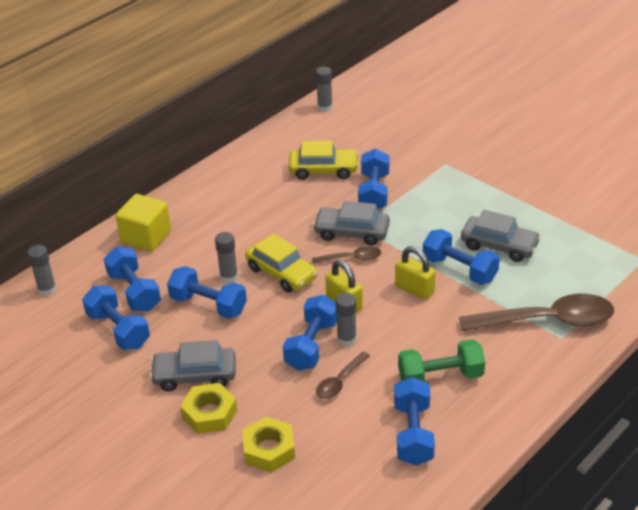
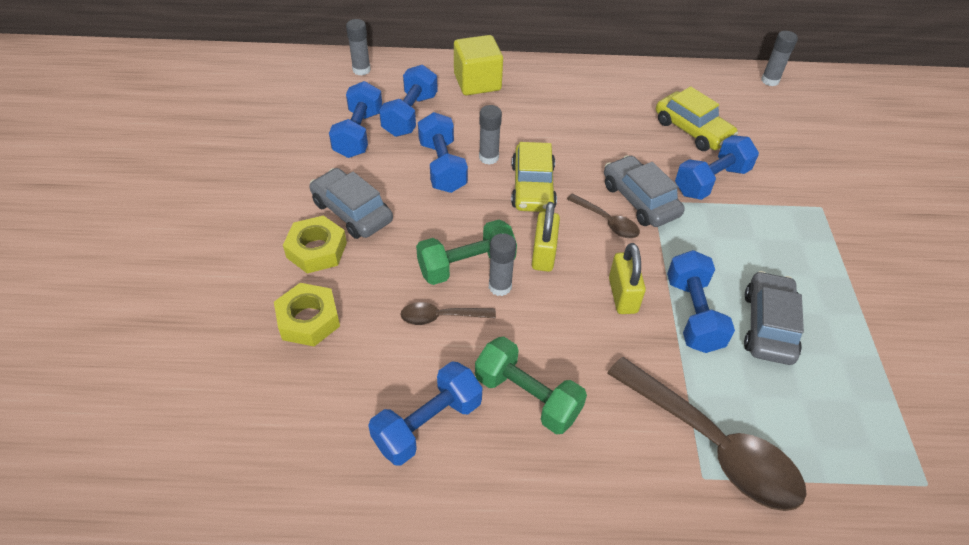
camera: 45 degrees right, 10 degrees up
blue dumbbell [283,295,337,371] -> green dumbbell [416,220,517,285]
grey car [461,210,541,262] -> grey car turned 150 degrees counterclockwise [744,271,804,365]

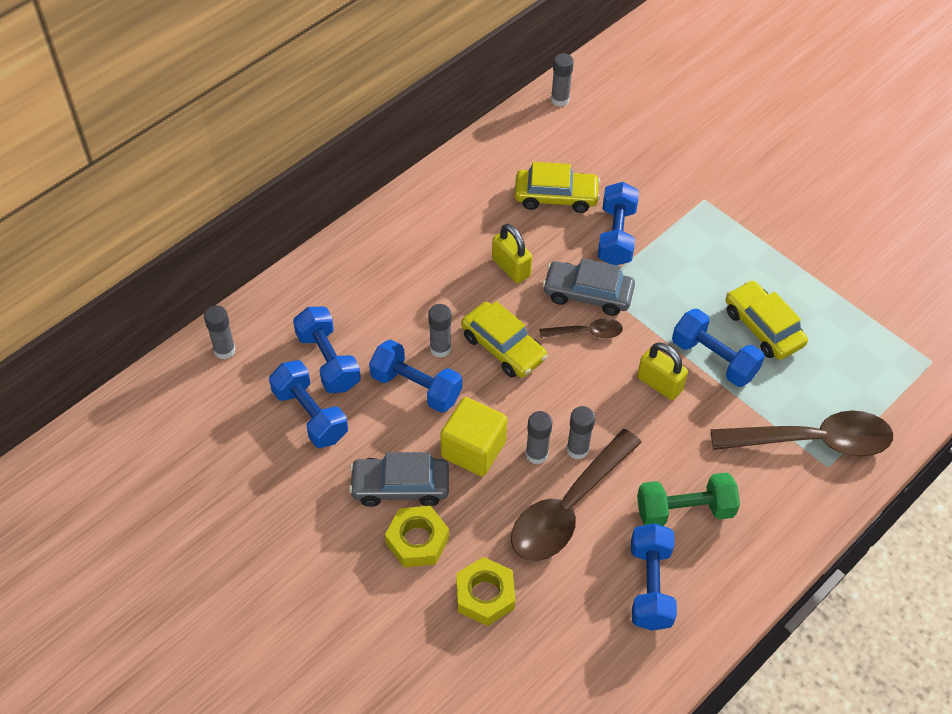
camera: 45 degrees left, 5 degrees up
brown spoon [400,302,496,325] -> brown spoon [511,429,642,561], size x2.05
green dumbbell [416,220,517,285] -> grey glue stick [526,411,553,464]
yellow cube [454,35,503,95] -> yellow cube moved to [440,397,507,476]
yellow padlock [532,202,560,272] -> yellow padlock moved to [492,224,532,283]
grey car [744,271,804,365] -> yellow car [726,280,808,360]

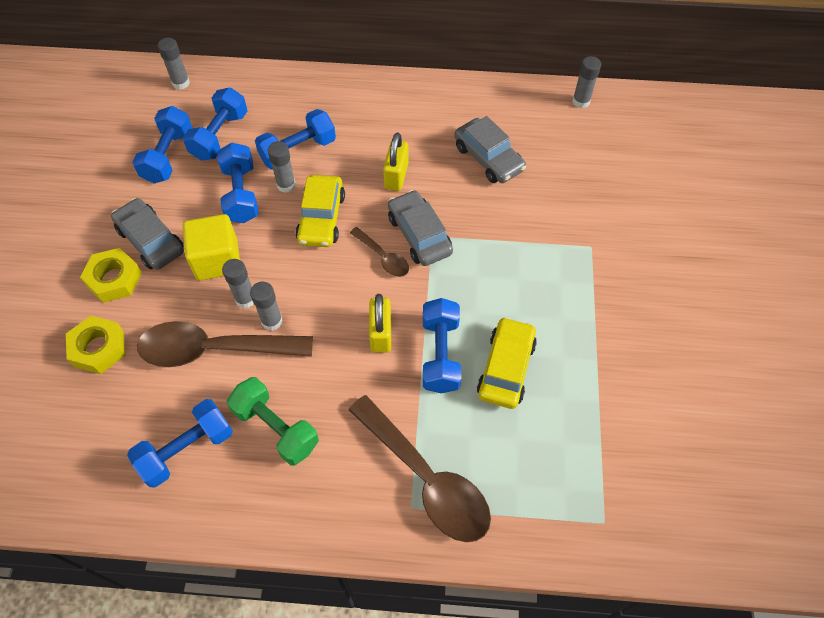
camera: 50 degrees right, 5 degrees up
yellow car [515,162,600,213] -> grey car [454,116,526,183]
blue dumbbell [597,182,639,265] -> blue dumbbell moved to [255,109,336,170]

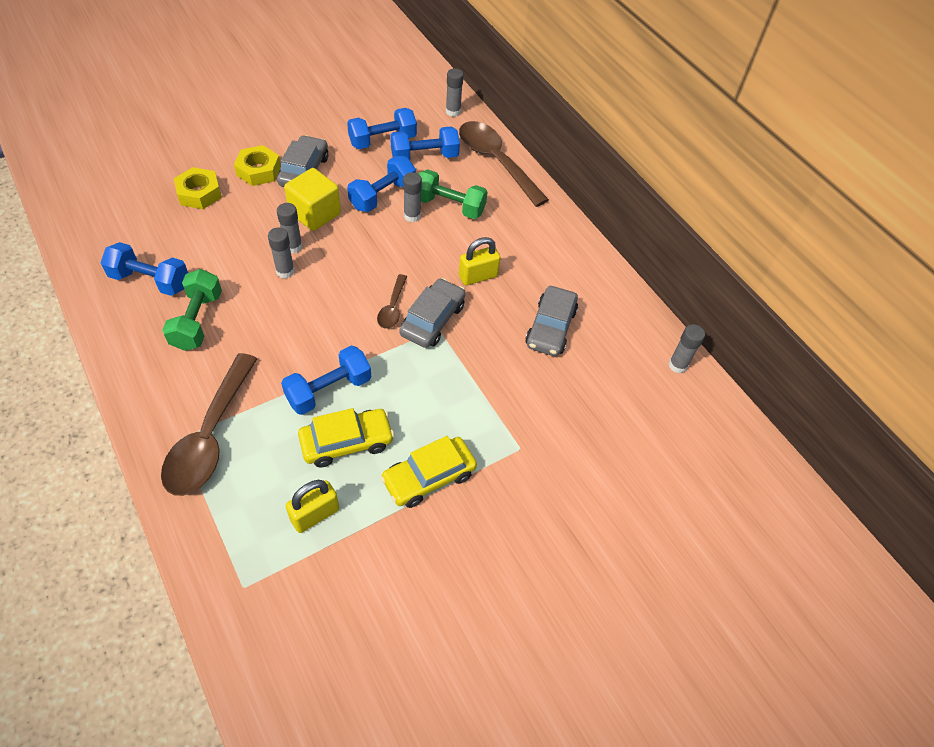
camera: 50 degrees right, 5 degrees down
brown spoon [137,321,313,367] -> brown spoon moved to [459,121,549,207]
blue dumbbell [255,109,336,170] -> green dumbbell [419,169,488,219]
yellow car [296,175,345,247] -> yellow car moved to [380,436,477,508]
yellow padlock [369,294,391,353] -> yellow padlock moved to [286,480,339,533]

